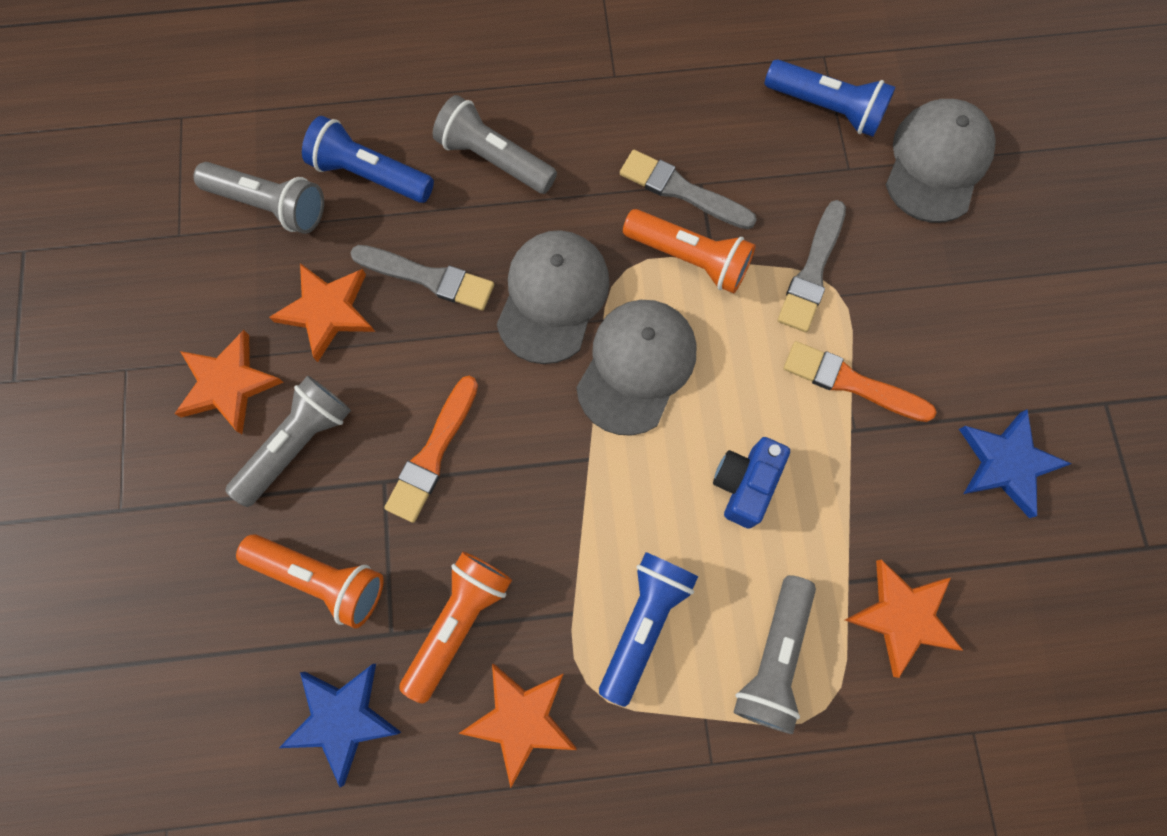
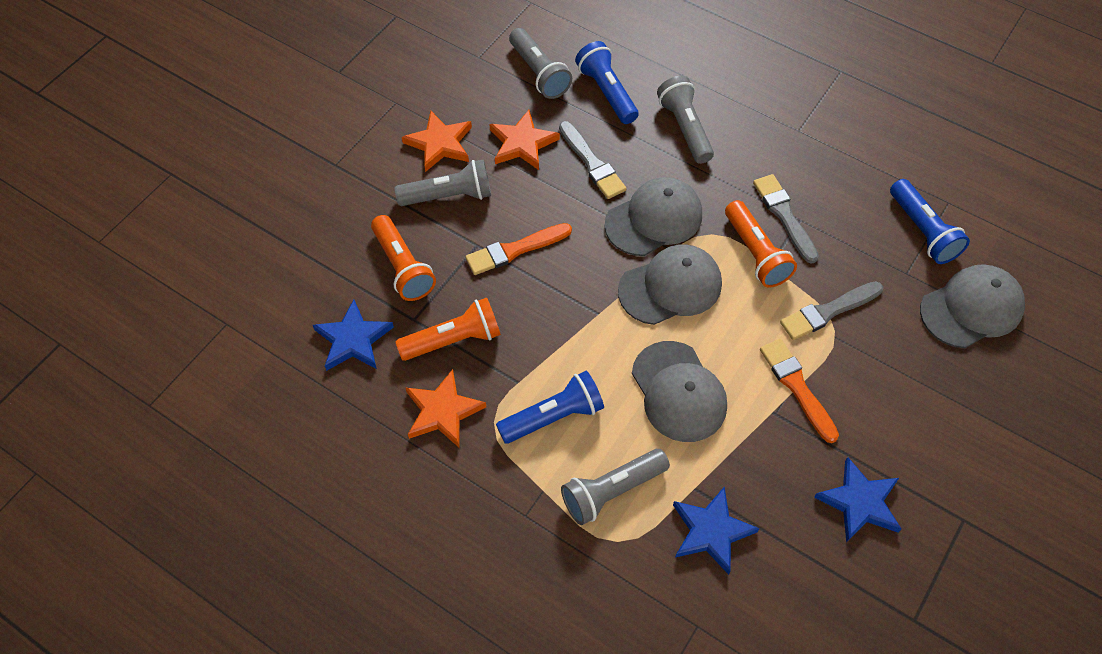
camera: 40 degrees right, 15 degrees down
blue camera [713,437,790,529] -> grey cap [632,341,727,442]
orange star [845,559,963,678] -> blue star [673,486,760,575]

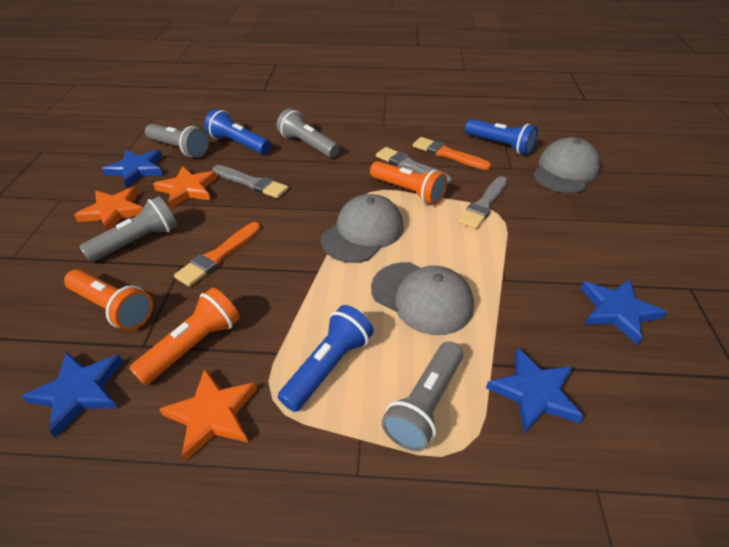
camera: 30 degrees left, 15 degrees down
grey cap [604,177,702,256] -> none
orange brush [760,339,839,443] -> orange brush moved to [413,137,491,170]
none -> blue star [102,150,163,188]

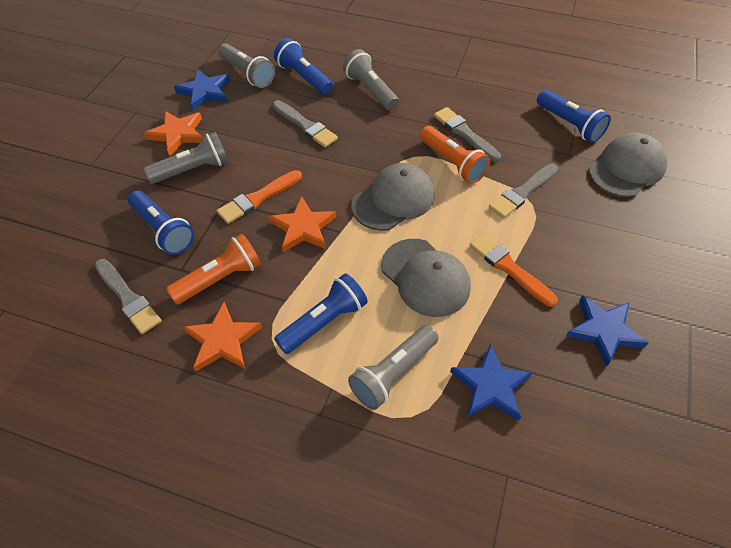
camera: 15 degrees right, 10 degrees up
blue star [21,352,123,437] -> grey brush [95,259,162,334]
orange flashlight [64,269,153,330] -> blue flashlight [128,191,194,255]
orange star [153,166,217,208] -> orange star moved to [269,196,336,252]
orange brush [413,137,491,170] -> orange brush moved to [470,233,558,307]

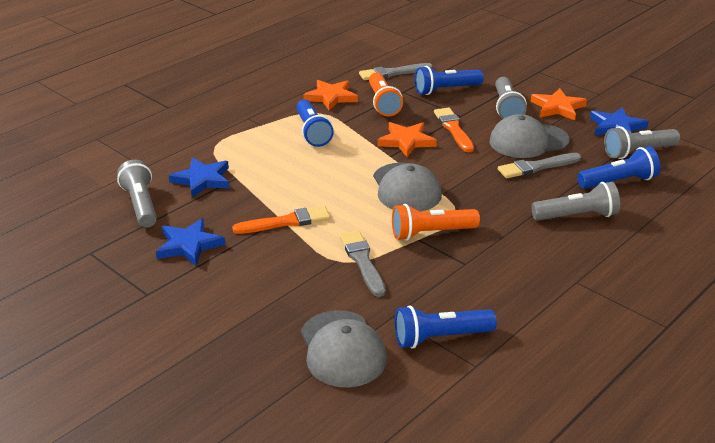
camera: 115 degrees right, 20 degrees down
grey flashlight [348,325,439,410] -> grey flashlight moved to [117,159,157,227]
grey cap [381,239,471,317] -> grey cap moved to [490,114,570,158]
grey brush [434,107,501,162] -> none

